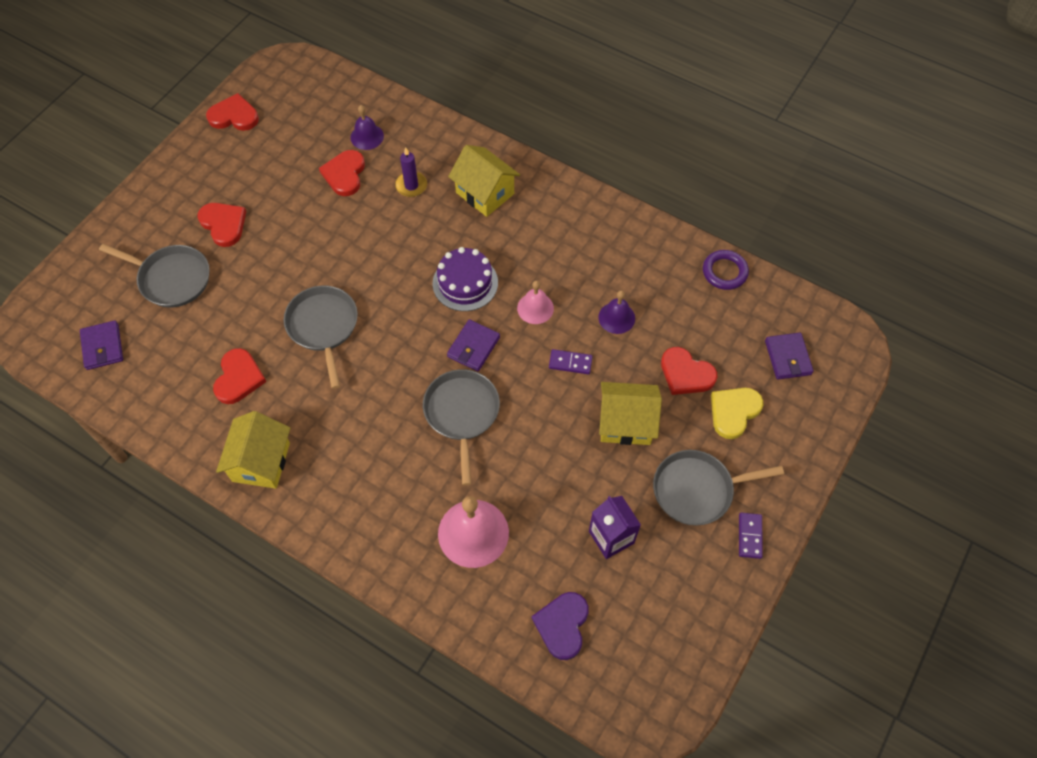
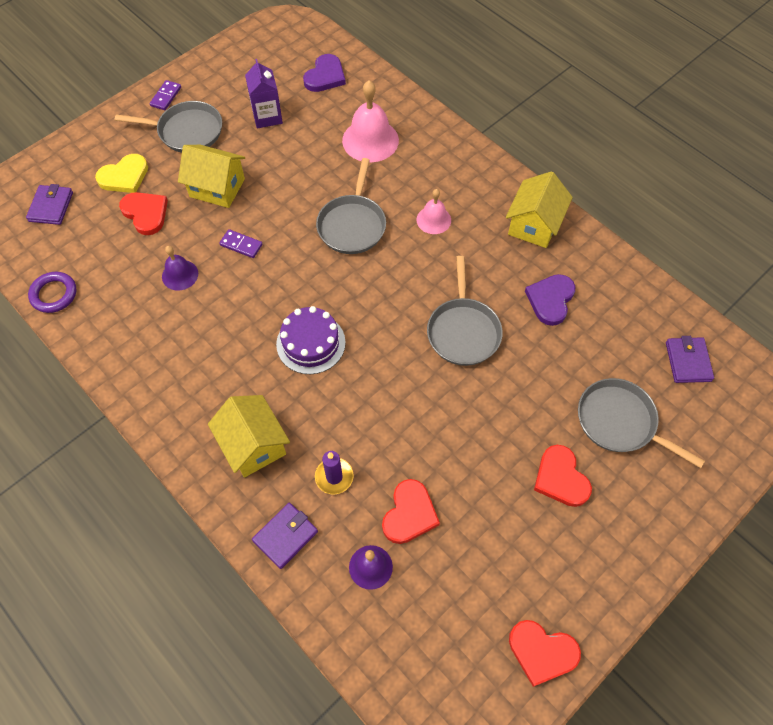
camera: 165 degrees left, 0 degrees up
red heart [213,348,267,404] -> purple heart [525,274,575,326]
purple wallet [447,319,500,371] -> purple wallet moved to [252,503,318,569]
pink bell [517,281,554,324] -> pink bell moved to [417,189,451,234]

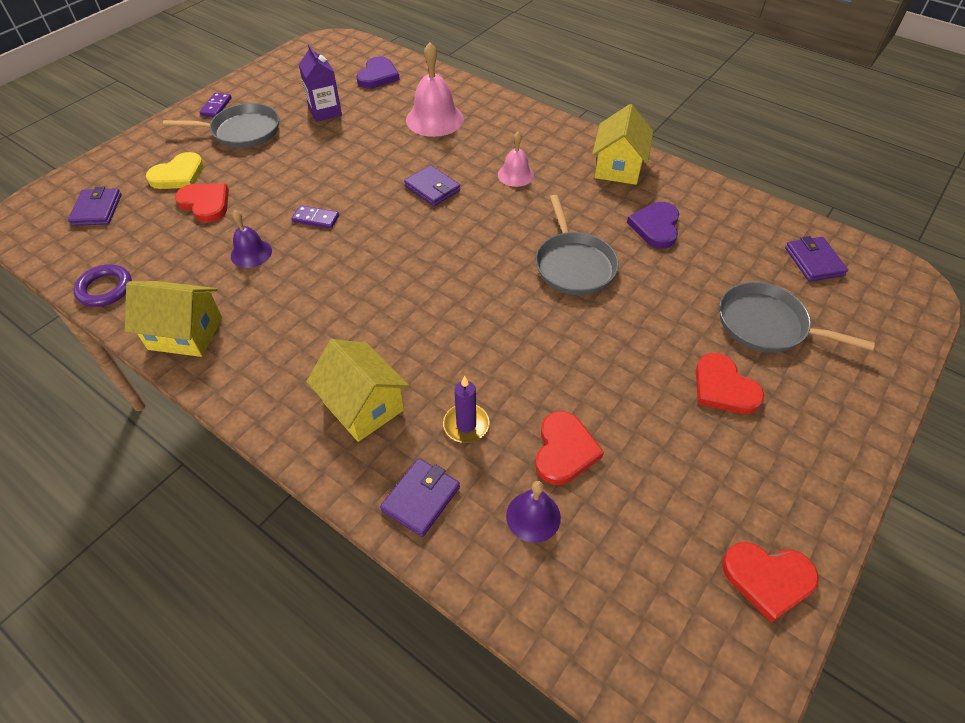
camera: 10 degrees left, 10 degrees down
yellow house [178,145,245,208] -> yellow house moved to [125,281,222,357]
purple cake [276,306,346,374] -> none
grey pan [316,158,386,254] -> purple wallet [404,165,460,206]

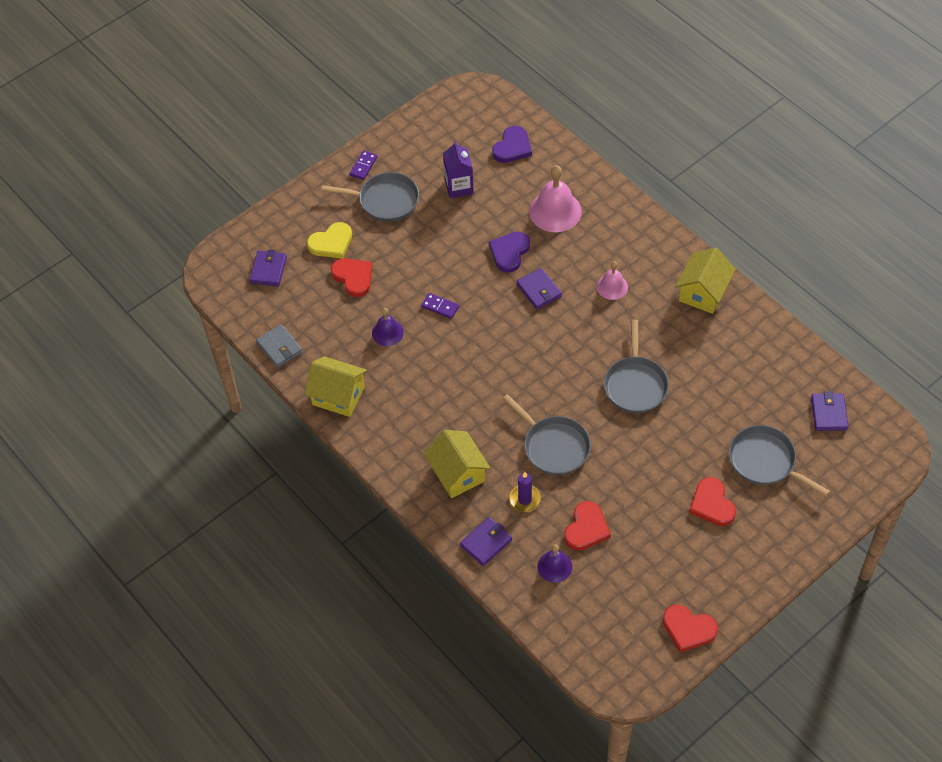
camera: 15 degrees right, 5 degrees up
purple ring [73,264,132,307] -> grey wallet [256,324,303,368]
purple heart [627,202,679,249] -> purple heart moved to [489,232,530,273]
none -> grey pan [503,394,591,475]

